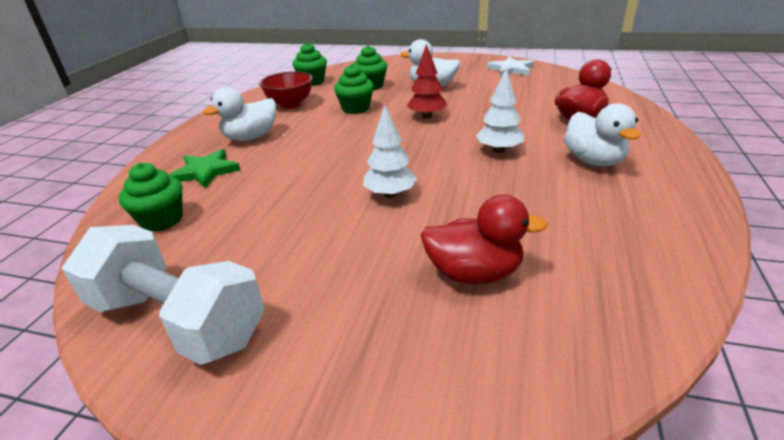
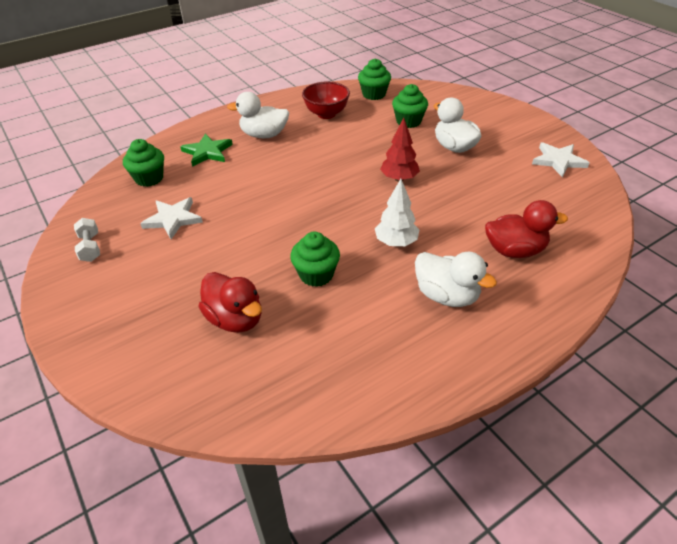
camera: 40 degrees right, 10 degrees up
white dumbbell [62,225,265,365] -> white dumbbell [74,218,100,262], size x0.42
green cupcake [334,64,374,114] -> green cupcake moved to [290,232,340,287]
white tree [363,105,417,198] -> none
white duck [564,103,641,167] -> white duck turned 75 degrees counterclockwise [415,252,497,307]
none -> white star [140,197,203,239]

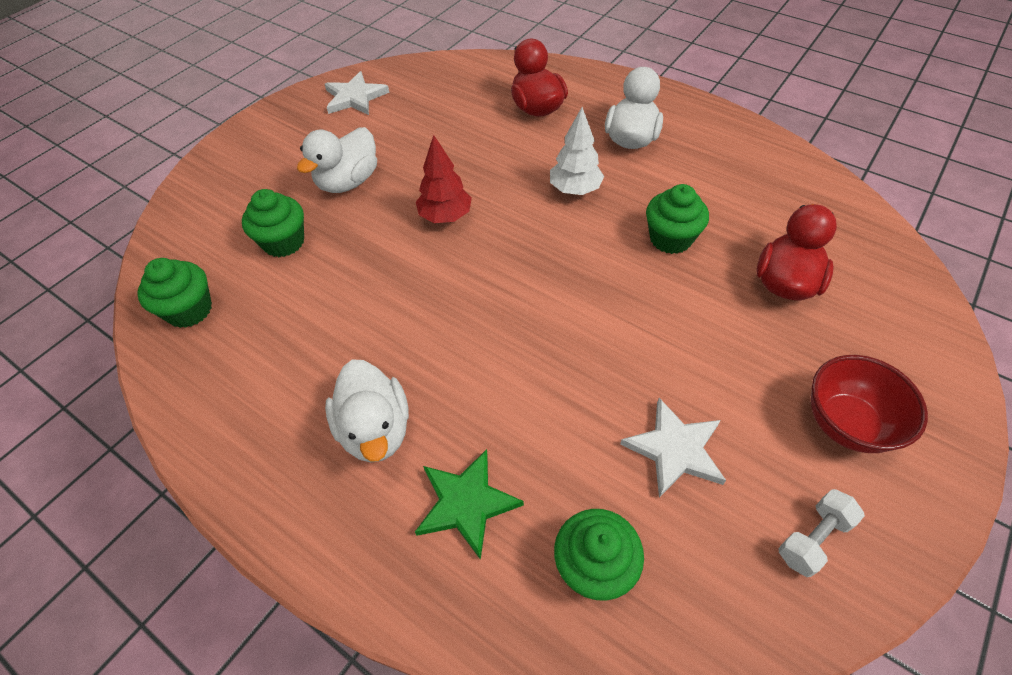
camera: 110 degrees left, 10 degrees up
red bowl [302,82,350,119] -> red bowl moved to [811,355,928,453]

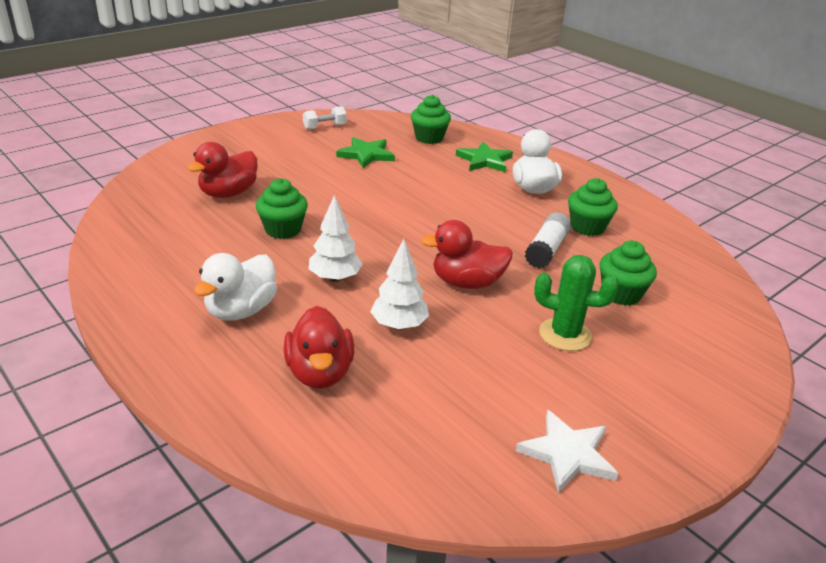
camera: 170 degrees left, 20 degrees down
green cupcake [137,258,212,328] -> green cupcake moved to [568,178,618,236]
white duck [297,127,377,193] -> green cactus [534,255,619,351]
red tree [416,135,472,223] -> red duck [420,220,513,289]
white star [620,398,726,498] -> green star [336,137,395,168]
red bowl [811,355,928,453] -> none
none -> white tree [370,239,429,330]
none -> white glue stick [525,212,571,268]

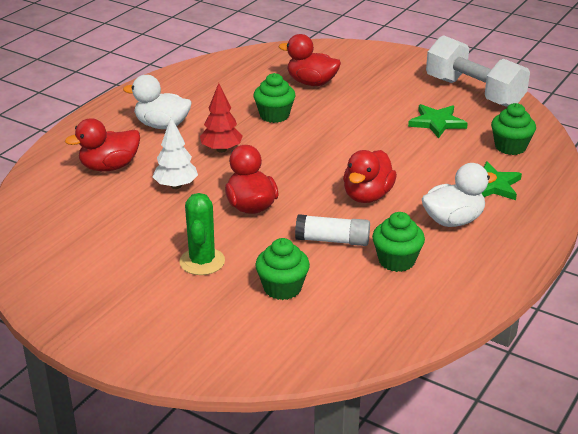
camera: 75 degrees right, 0 degrees up
white dumbbell [303,106,347,130] -> white dumbbell [426,35,530,107], size x2.37
white tree [309,194,363,282] -> red tree [200,83,243,153]
white star [516,410,618,493] -> none
none -> red duck [343,150,397,203]

